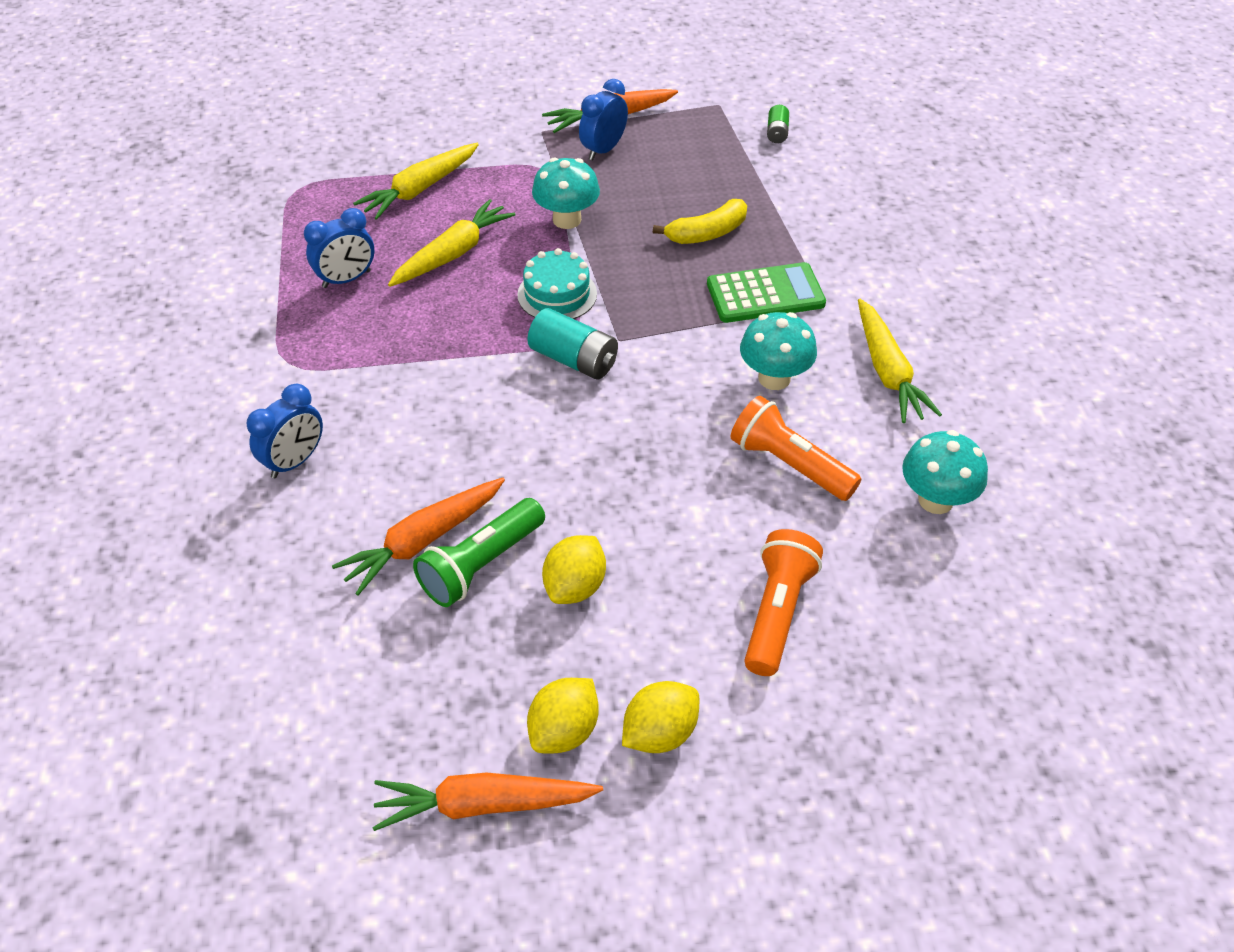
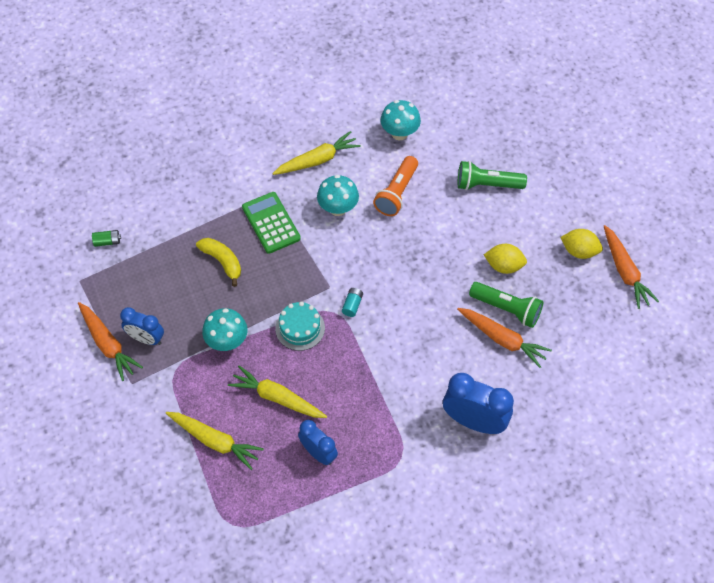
camera: 105 degrees left, 10 degrees up
blue clock [247,384,323,478] -> blue clock [443,373,514,434], size x1.57
turquoise battery [527,308,618,379] -> turquoise battery [342,288,363,317], size x0.56
yellow lemon [622,681,699,753] -> none
orange flashlight [744,529,823,676] -> green flashlight [458,161,527,190]

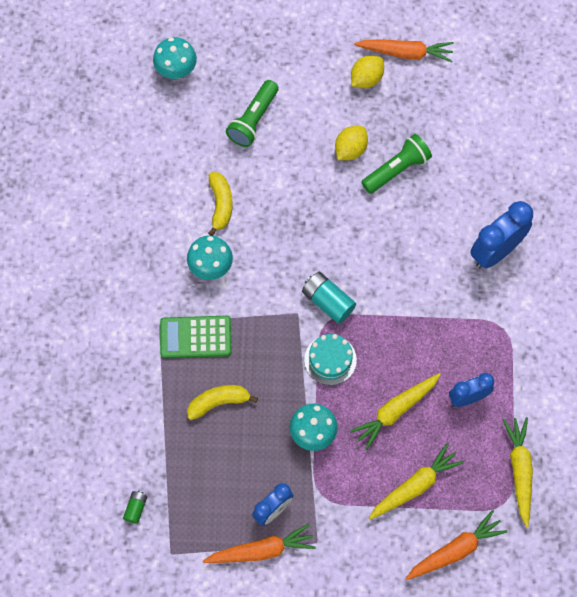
camera: 65 degrees left, 10 degrees up
yellow carrot [272,131,361,175] -> yellow carrot moved to [502,417,533,527]
turquoise battery [342,288,363,317] -> turquoise battery [302,272,356,324], size x1.80
orange flashlight [373,156,418,216] -> yellow banana [208,172,233,236]
turquoise mushroom [381,100,421,141] -> turquoise mushroom moved to [153,37,197,79]
orange carrot [457,308,552,368] -> orange carrot moved to [406,510,507,580]

